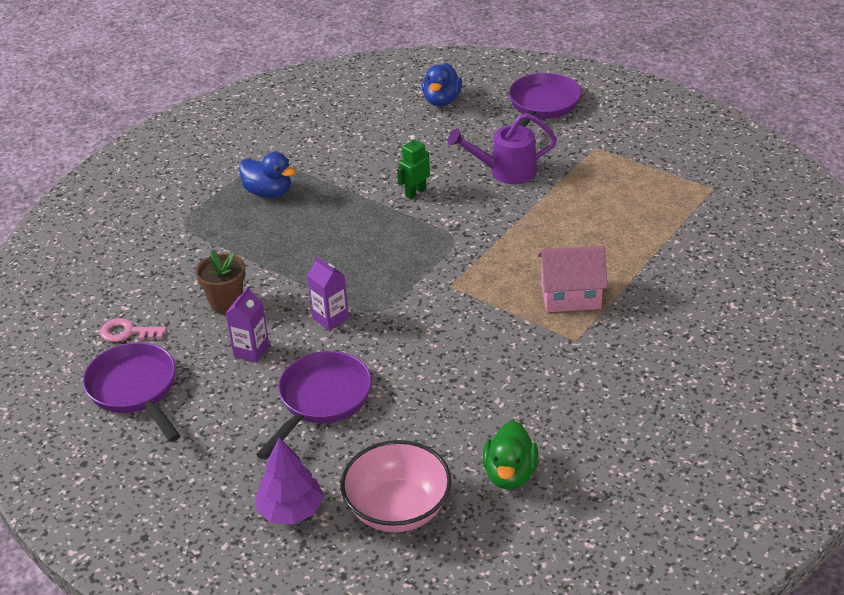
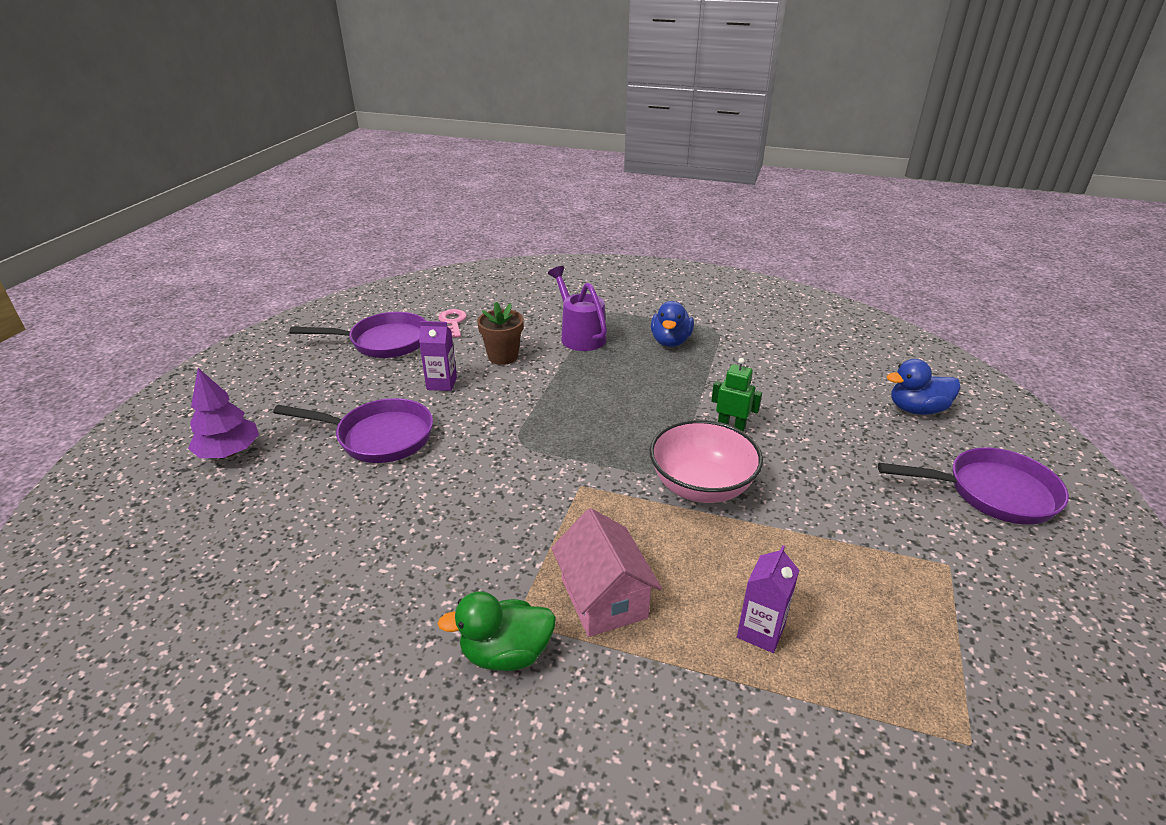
camera: 70 degrees right, 5 degrees down
purple pan [83,342,180,442] -> purple pan turned 45 degrees clockwise [290,312,426,358]
purple carton [307,256,349,331] -> purple carton moved to [737,545,799,653]
pink bowl [341,440,451,532] -> pink bowl moved to [650,420,763,503]
purple watering can [448,113,557,184] -> purple watering can moved to [548,266,607,351]
green duck [483,421,538,489] -> green duck moved to [437,591,556,671]

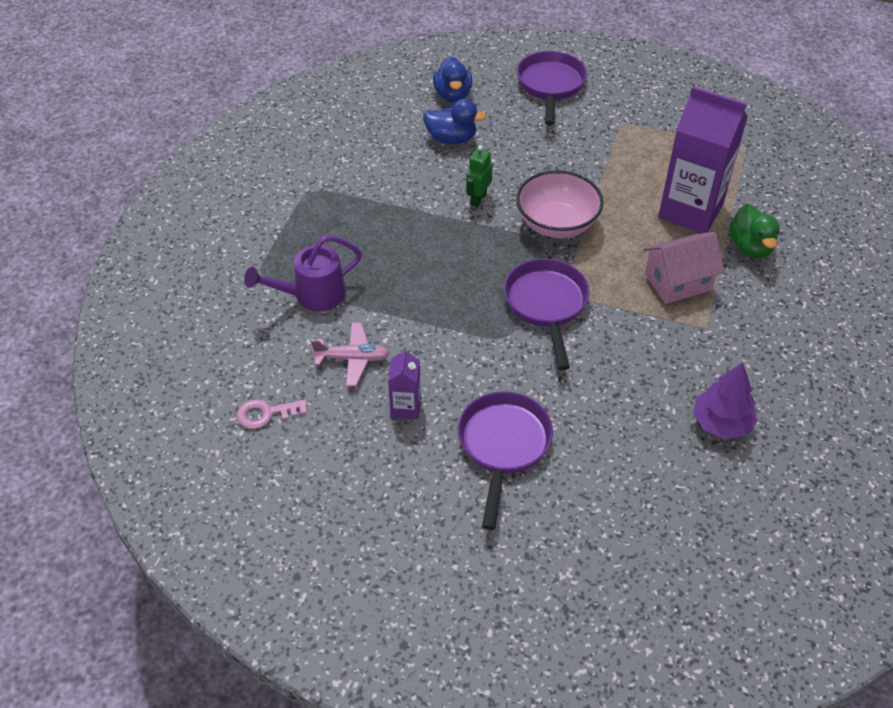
camera: 90 degrees left, 15 degrees up
purple tree [188,368,259,458] -> purple tree moved to [693,362,758,439]
purple pan [290,312,426,358] -> purple pan moved to [504,259,590,370]
green duck [437,591,556,671] -> green duck moved to [729,204,780,258]
brown flower pot [477,302,524,365] -> pink plane [311,322,389,386]
blue duck [651,301,694,347] -> blue duck moved to [423,99,486,144]
purple carton [737,545,799,653] -> purple carton [658,86,748,233], size x2.14

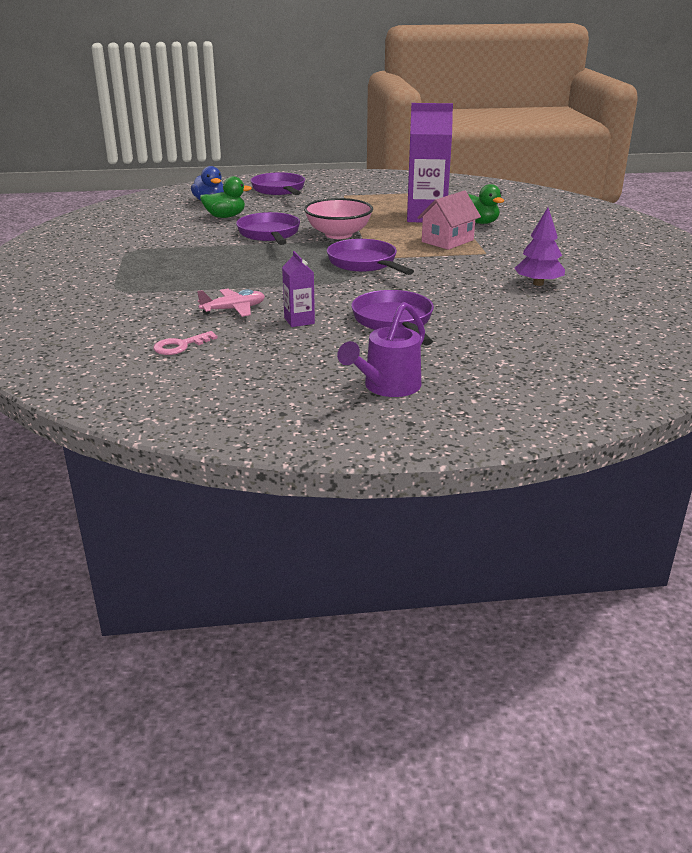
camera: 25 degrees left, 20 degrees down
purple watering can [244,235,362,311] -> purple watering can moved to [337,302,425,397]
blue duck [423,99,486,144] -> green duck [200,176,252,218]
green robot [466,145,493,207] -> purple pan [236,212,300,245]

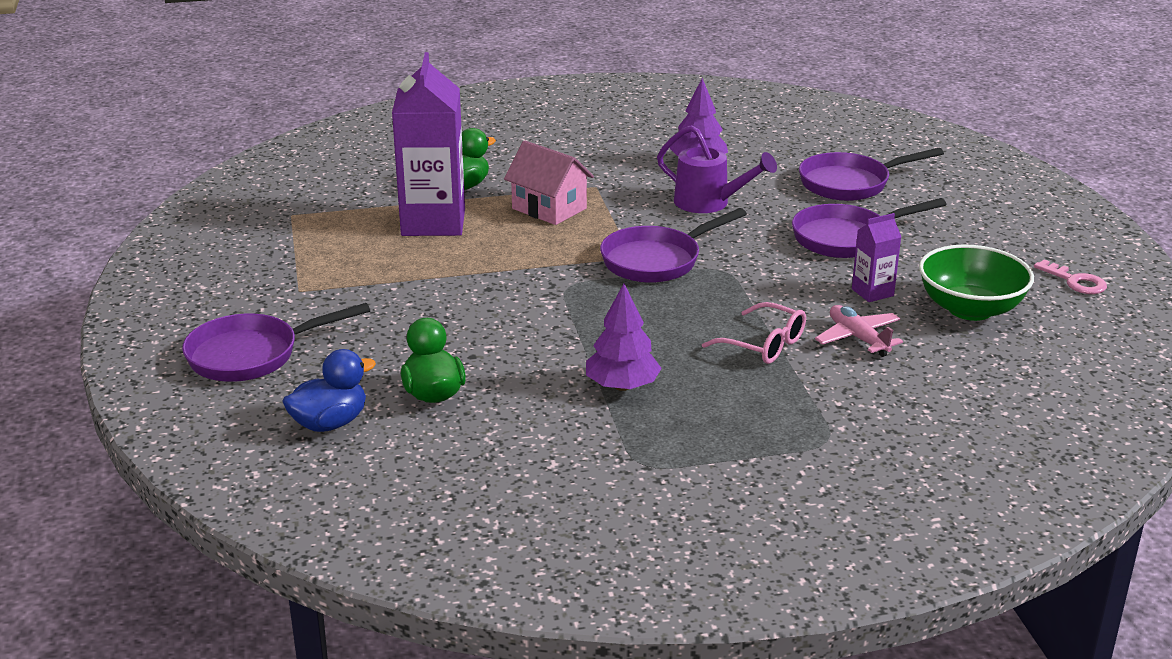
camera: 95 degrees left, 0 degrees up
pink key [153,331,218,355] -> pink key moved to [1034,259,1107,294]
purple pan [236,212,300,245] -> purple pan moved to [799,148,944,201]
pink bowl [304,198,373,239] -> none
purple watering can [337,302,425,397] -> purple watering can moved to [657,125,777,213]
none -> purple tree [586,284,662,391]
none -> pink glasses [702,302,806,364]
none -> green bowl [919,244,1034,321]

